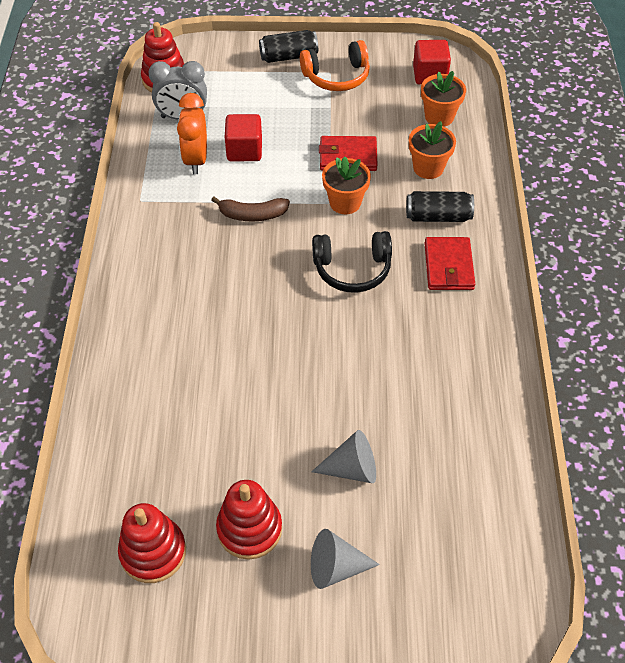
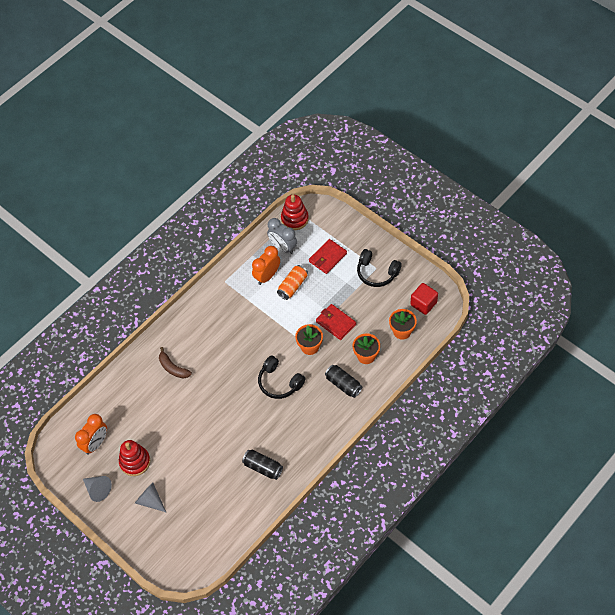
camera: 45 degrees right, 5 degrees up
red stacking toy [118,503,186,583] -> orange clock [75,414,107,455]
brown banana [211,197,290,221] -> brown banana moved to [159,347,192,379]
red cube [225,114,262,162] -> orange can [277,265,308,300]
black can [259,30,318,63] -> black can moved to [242,449,283,480]
orange headphones [300,40,370,91] -> black headphones [357,249,402,287]
grey cone [311,430,376,483] -> grey cone moved to [83,476,112,502]
red wallet [424,237,475,290] -> red wallet moved to [309,239,347,274]

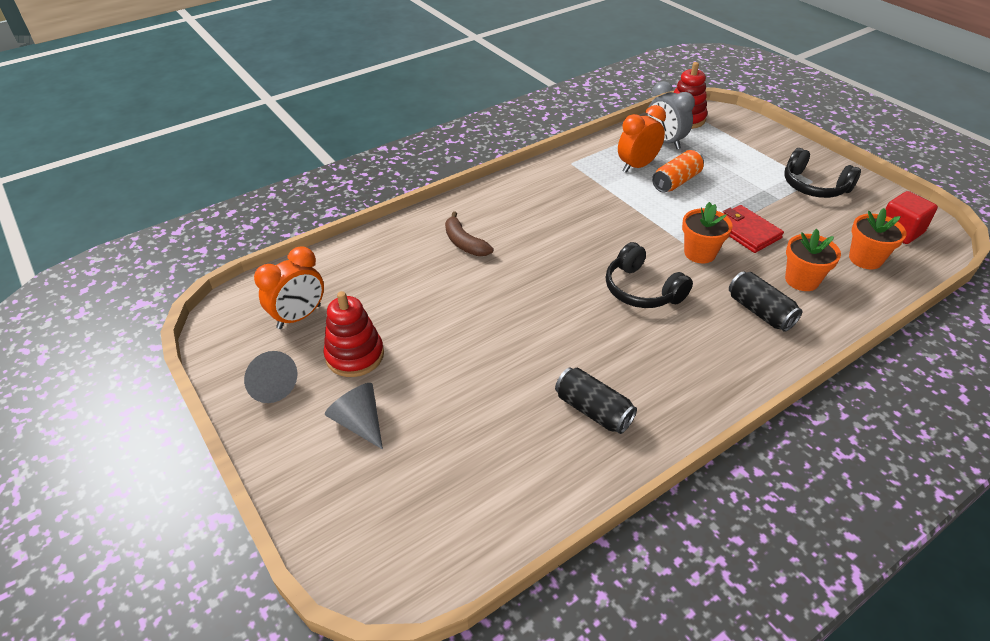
camera: 10 degrees right, 15 degrees down
red wallet [309,239,347,274] -> none

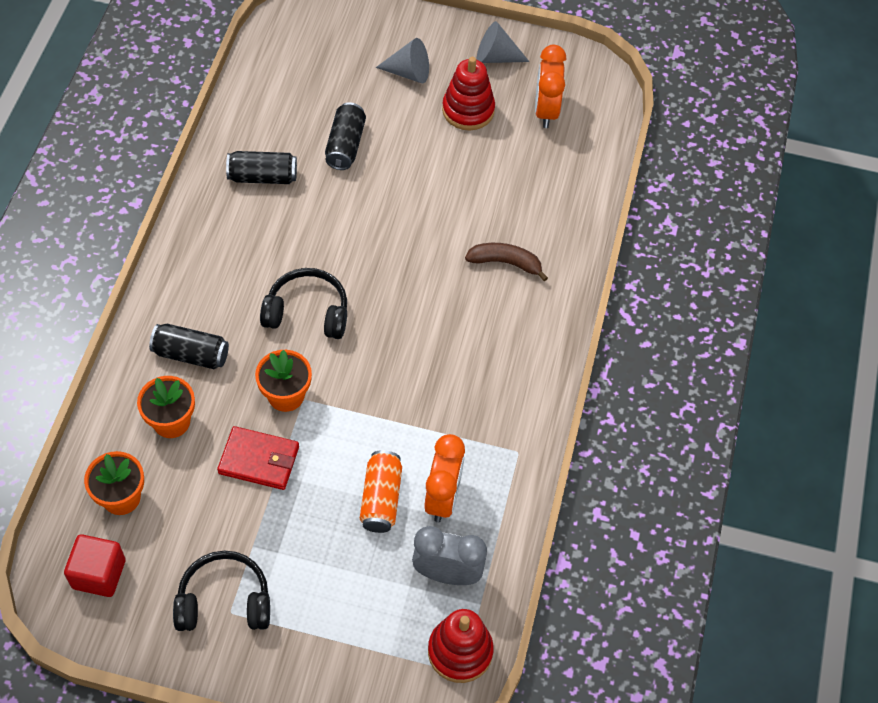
camera: 135 degrees right, 15 degrees up
none -> black can [325,102,366,170]

